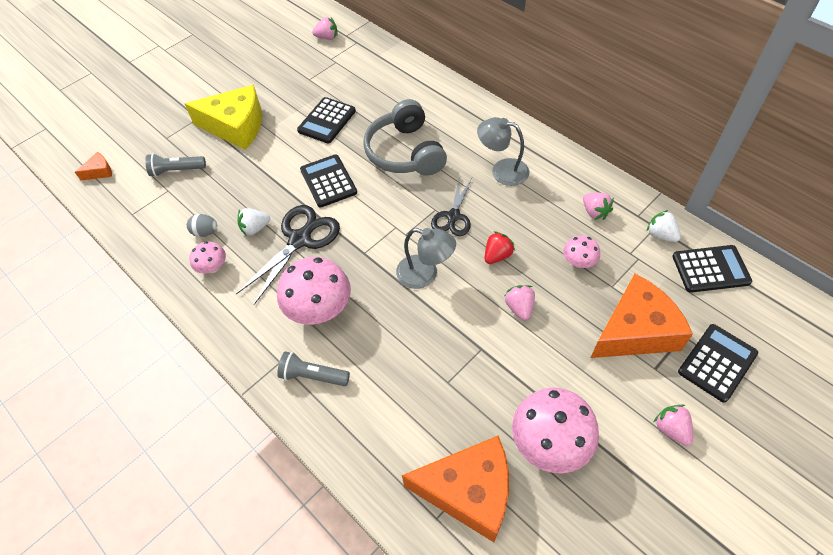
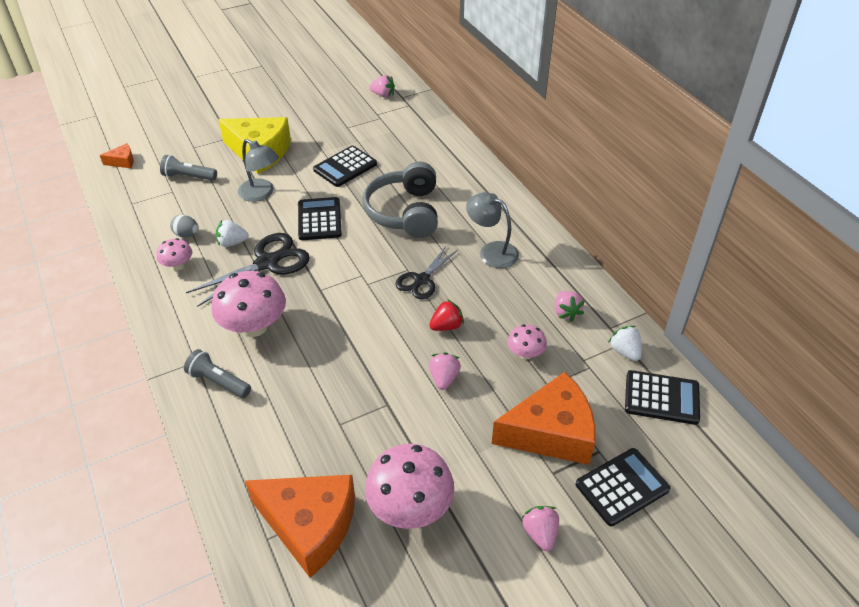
camera: 15 degrees right, 10 degrees down
grey lamp [396,228,456,289] -> grey lamp moved to [238,139,279,202]

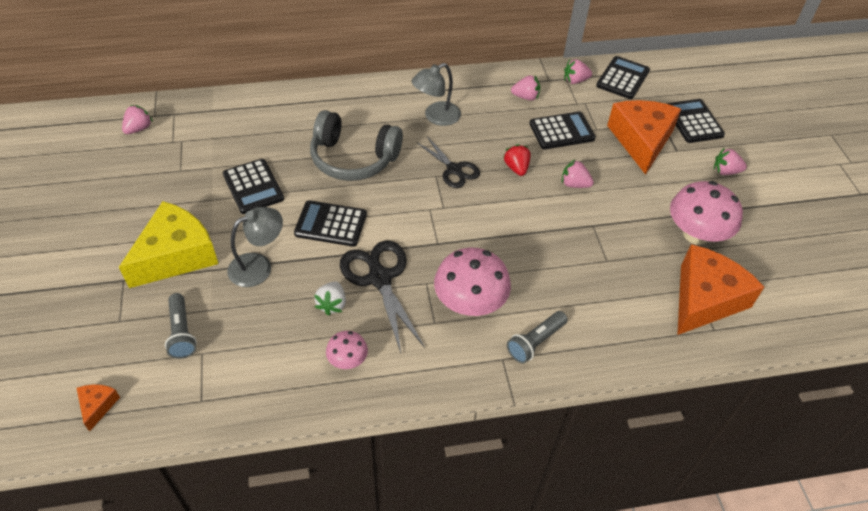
camera: 75 degrees left, 5 degrees up
grey flashlight [160,155,217,181] -> grey flashlight turned 45 degrees counterclockwise [165,293,197,359]
grey egg [170,215,199,237] -> none
pink mushroom [508,324,547,360] -> black calculator [529,111,596,150]
white strawberry [609,326,642,361] -> pink strawberry [564,59,592,84]

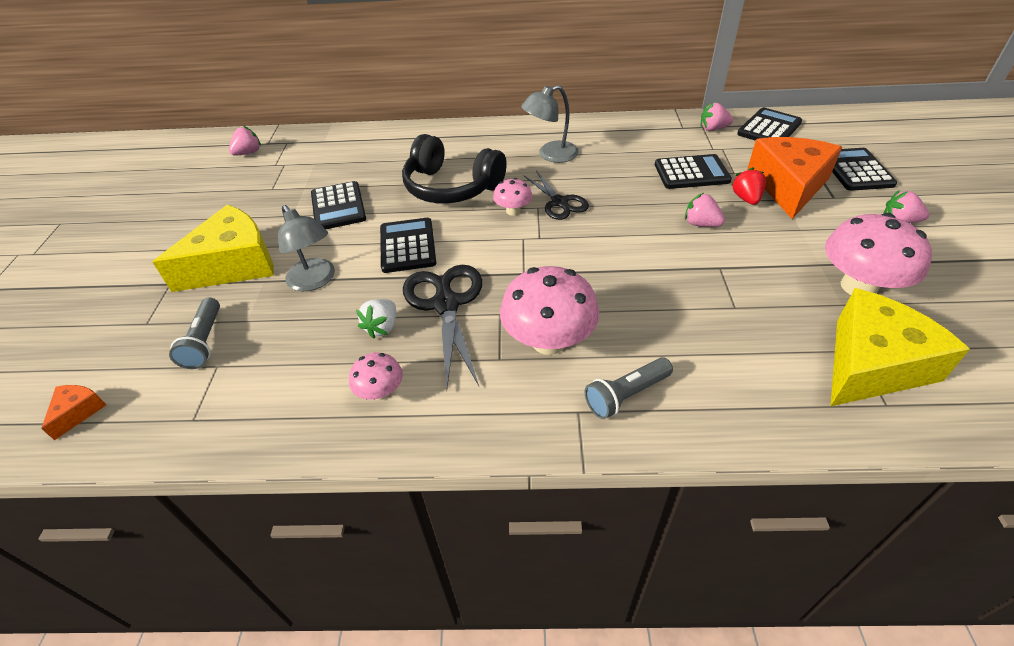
camera: 15 degrees right, 5 degrees down
grey lamp [227,207,283,287] -> grey lamp turned 75 degrees clockwise [278,205,335,291]
black calculator [294,200,367,247] -> black calculator turned 60 degrees clockwise [380,218,436,273]
grey headphones [310,110,403,181] -> black headphones [402,134,507,203]
red strawberry [503,144,531,176] -> red strawberry moved to [731,167,766,205]
pink strawberry [511,75,540,101] -> none
orange cheese [677,244,764,335] -> yellow cheese [830,288,970,407]
none -> pink mushroom [493,178,533,216]

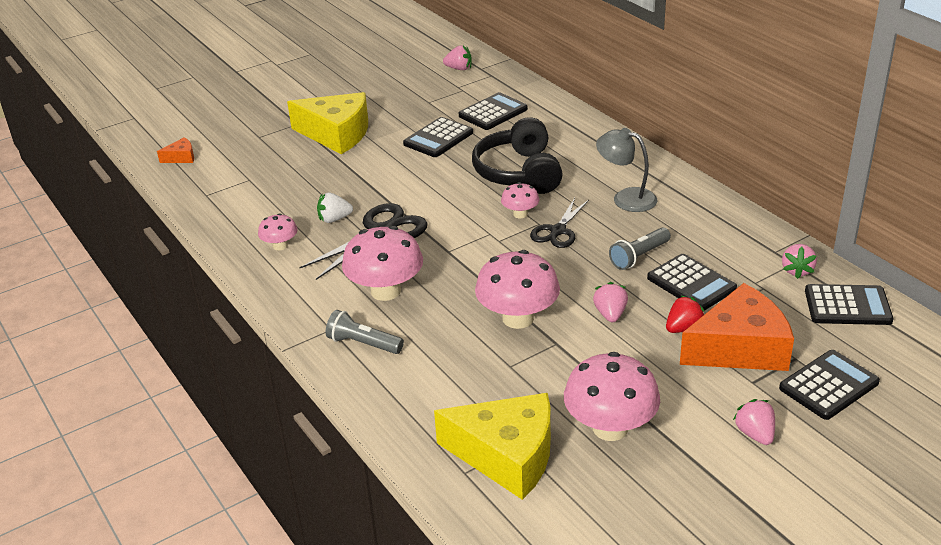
camera: 55 degrees right, 10 degrees down
grey flashlight [169,298,220,369] -> grey flashlight moved to [609,227,671,270]
grey lamp [278,205,335,291] -> none
black calculator [380,218,436,273] -> black calculator moved to [459,92,528,130]
pink strawberry [701,103,733,131] -> pink strawberry turned 135 degrees counterclockwise [782,244,817,279]
none -> pink mushroom [475,250,560,329]

